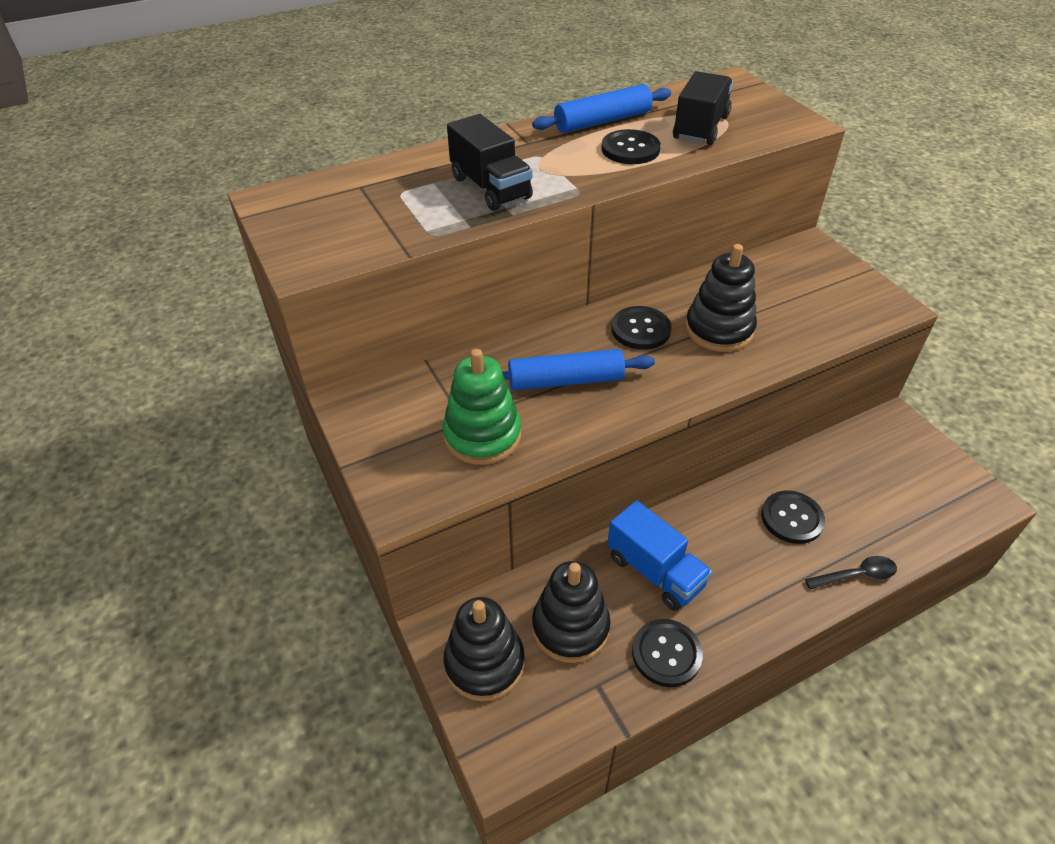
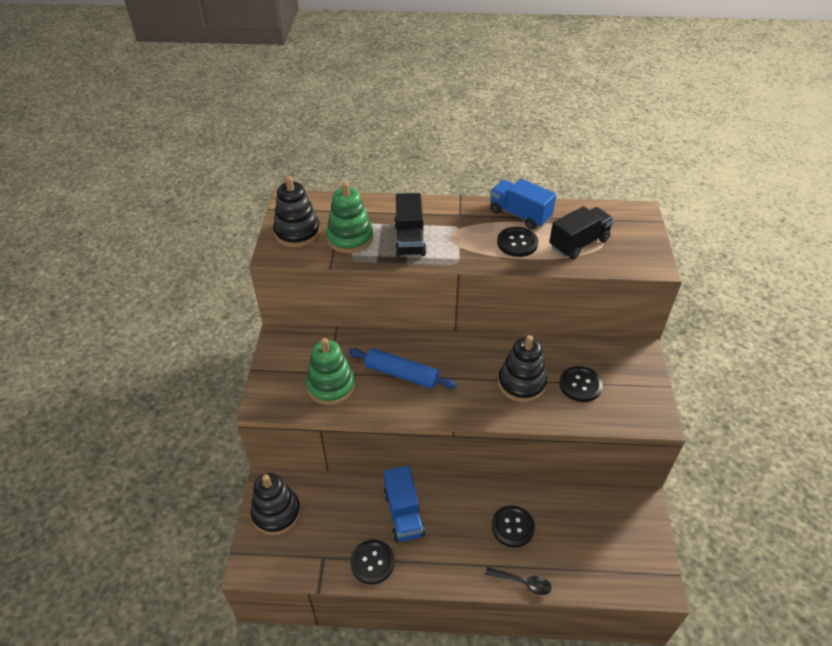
camera: 30 degrees right, 0 degrees up
blue rolling pin [532,84,671,133] -> blue truck [490,179,556,230]
black stacking toy [532,561,611,663] -> black stacking toy moved to [273,176,320,247]
black button [611,306,672,350] -> black button moved to [560,366,603,402]
none -> green stacking toy [326,182,373,253]

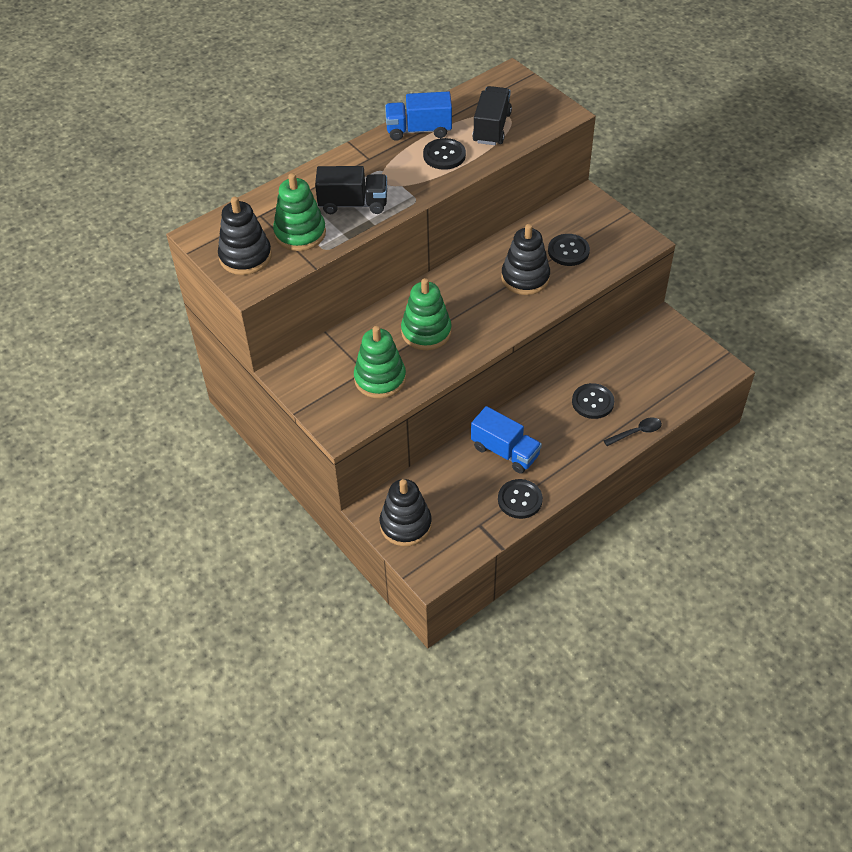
camera: 40 degrees left, 5 degrees up
blue rolling pin [349,348,457,389] -> green stacking toy [401,278,452,350]
black truck [394,193,426,257] -> black truck turned 45 degrees counterclockwise [315,166,387,214]

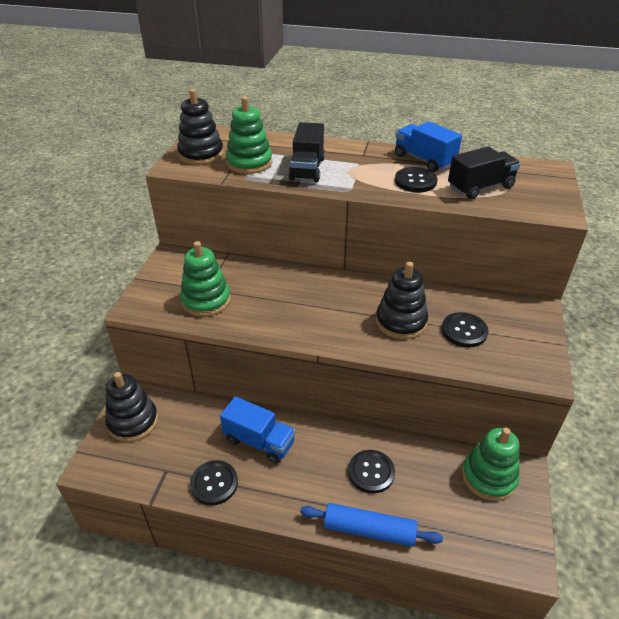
camera: 50 degrees right, 10 degrees down
black truck [315,166,387,214] -> black truck turned 45 degrees clockwise [288,122,325,182]
green stacking toy [401,278,452,350] -> green stacking toy moved to [462,428,520,501]
blue truck [471,406,542,474] -> blue truck turned 60 degrees counterclockwise [220,396,295,464]
black spoon [603,417,662,446] -> blue rolling pin [300,503,443,547]

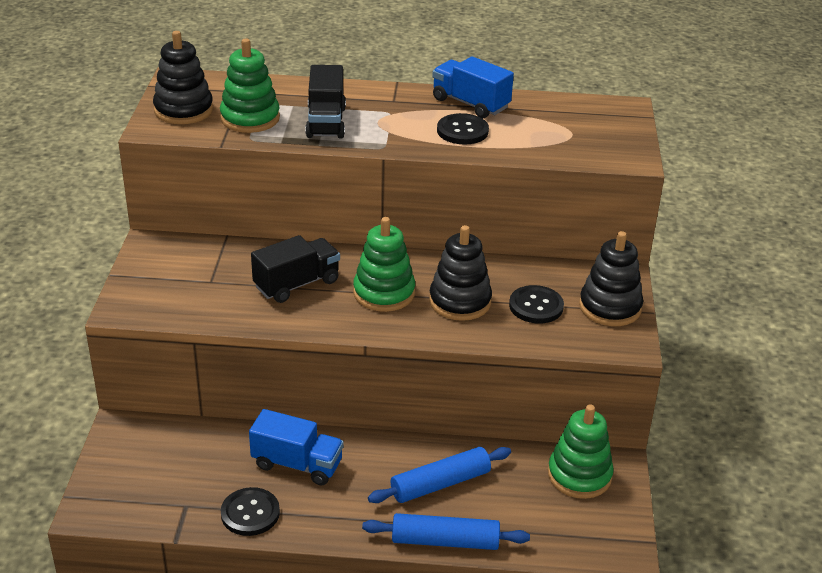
camera: 10 degrees left, 5 degrees down
black stacking toy [106,372,158,442] -> black stacking toy moved to [579,231,643,326]
green stacking toy [180,241,231,317] -> green stacking toy moved to [353,217,415,312]
black button [348,450,395,493] -> blue rolling pin [368,447,511,503]
black truck [448,147,521,199] -> black truck moved to [251,235,340,303]

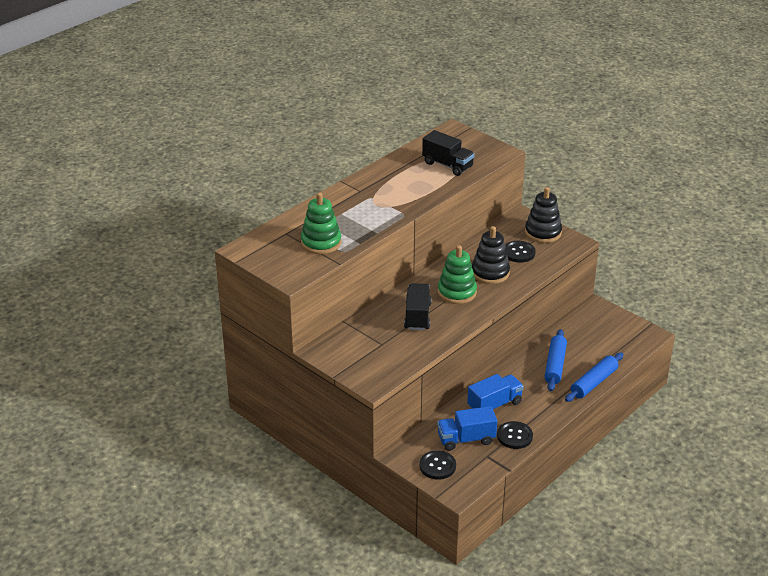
camera: 50 degrees left, 0 degrees up
black stacking toy [153,31,213,124] -> none
black truck [305,65,346,138] -> black truck moved to [422,130,475,176]
blue truck [432,56,514,118] -> blue truck moved to [437,406,497,451]
black button [437,113,489,144] -> black button moved to [419,450,456,479]
green stacking toy [548,405,614,499] -> none

